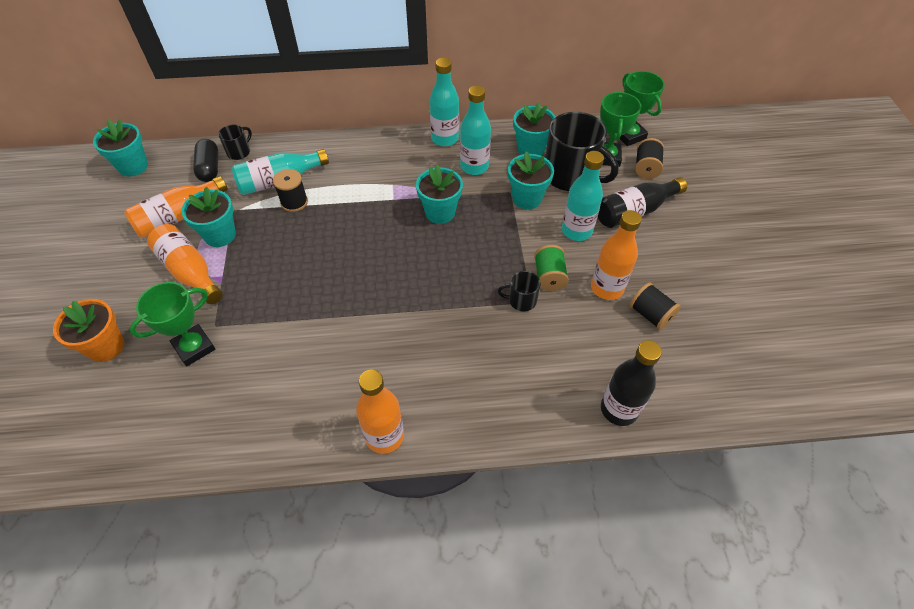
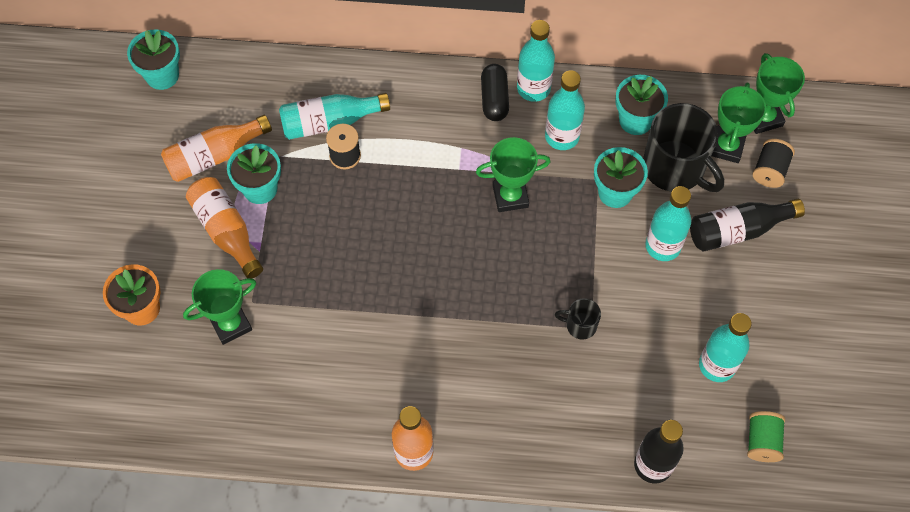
camera: 10 degrees right, 10 degrees up
black capsule [193,139,218,182] -> black capsule moved to [481,64,509,121]
black mug [218,125,252,160] -> none
turquoise flower pot [416,165,463,224] -> green trophy [476,137,551,212]
green spool [534,245,569,291] -> green spool moved to [747,411,785,462]
orange bottle [591,210,642,300] -> none
black spool [630,282,681,330] -> turquoise bottle [699,313,752,382]

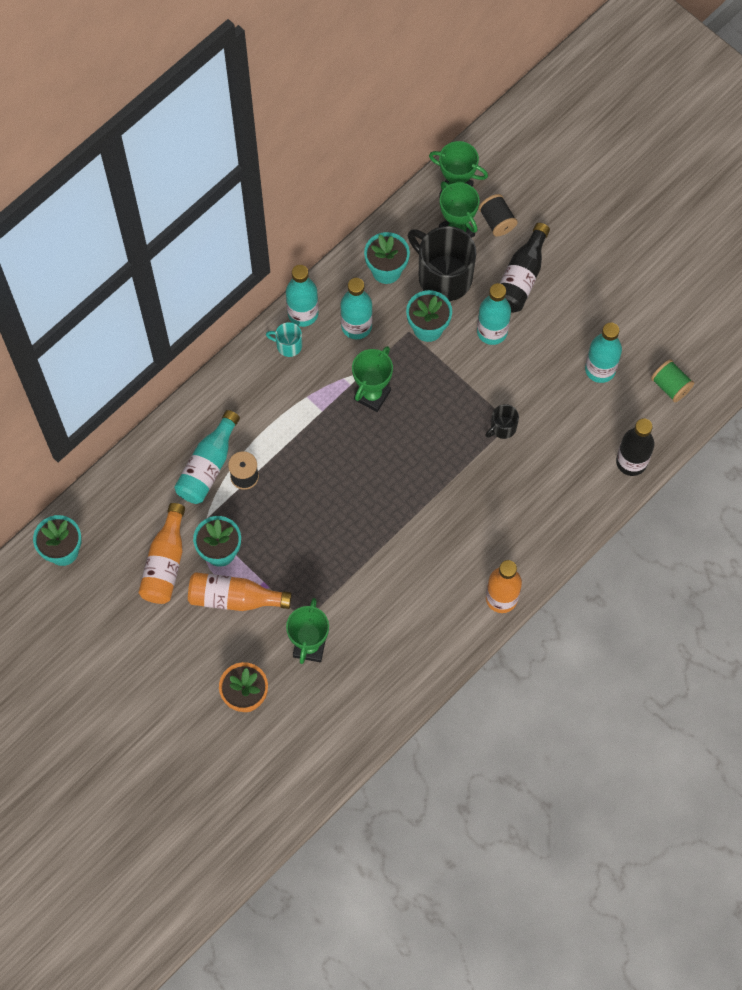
camera: 50 degrees left, 5 degrees up
black capsule [481,64,509,121] -> turquoise mug [266,322,302,357]
black mug [643,103,724,192] -> black mug turned 135 degrees counterclockwise [408,226,476,301]

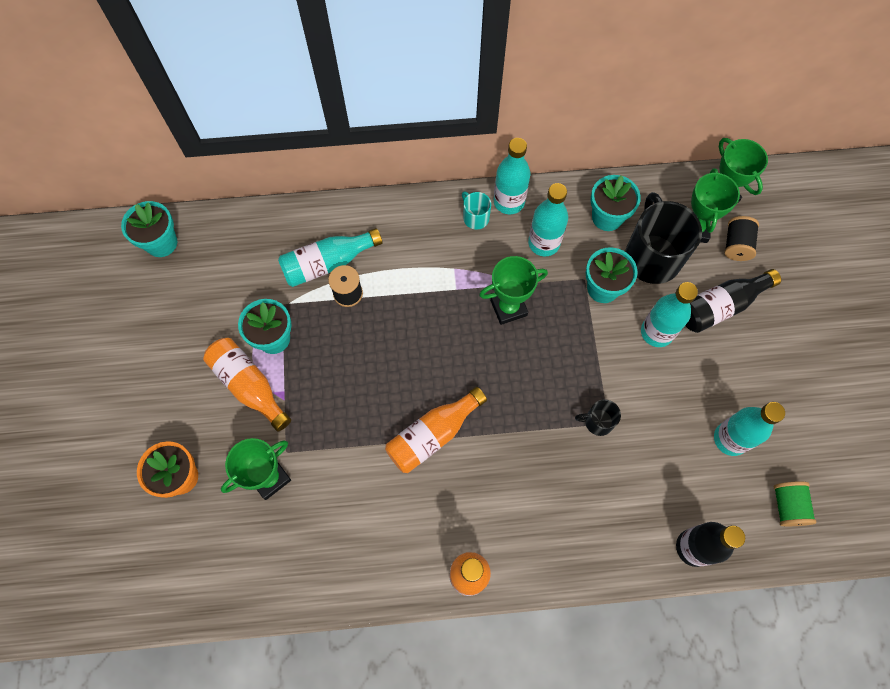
camera: 40 degrees right, 0 degrees up
orange bottle [138,503,185,604] -> orange bottle moved to [385,387,487,473]

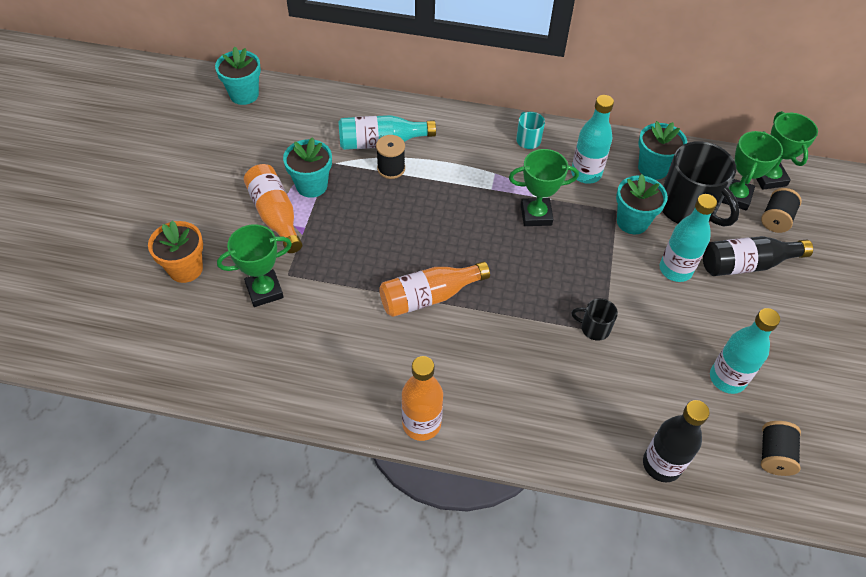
camera: 15 degrees right, 15 degrees down
turquoise bottle [494,138,531,214] -> none
black mug [625,192,702,284] -> black mug turned 135 degrees clockwise [662,141,740,227]
green spool [773,481,816,526] -> black spool [761,421,801,476]

